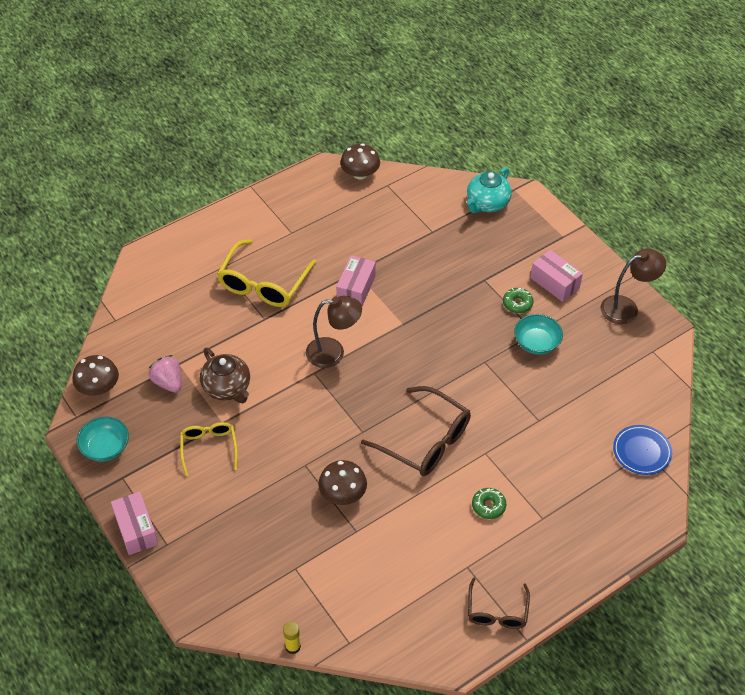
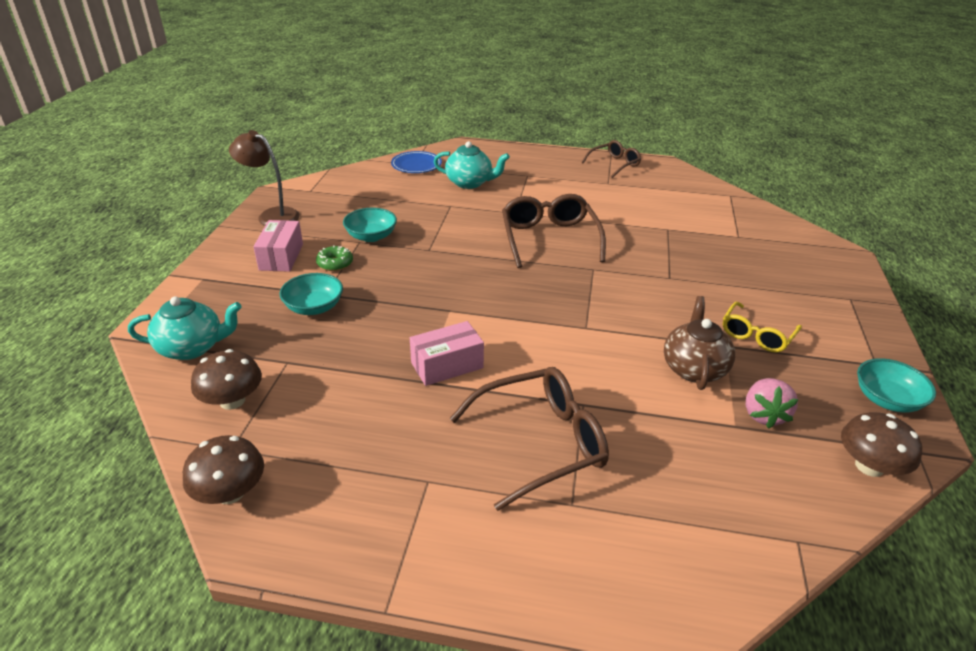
camera: 135 degrees left, 15 degrees down
pink box [111,491,158,555] -> none
yellow glasses [217,239,316,307] -> brown glasses [449,367,609,511]
yellow glue stick [283,622,301,654] -> none
brown lamp [306,296,362,368] -> none
brown mushroom [318,460,367,505] -> brown mushroom moved to [191,349,262,410]
green donut [472,488,506,519] -> none
none -> turquoise bowl [279,273,343,315]
none -> turquoise teapot [434,141,510,189]

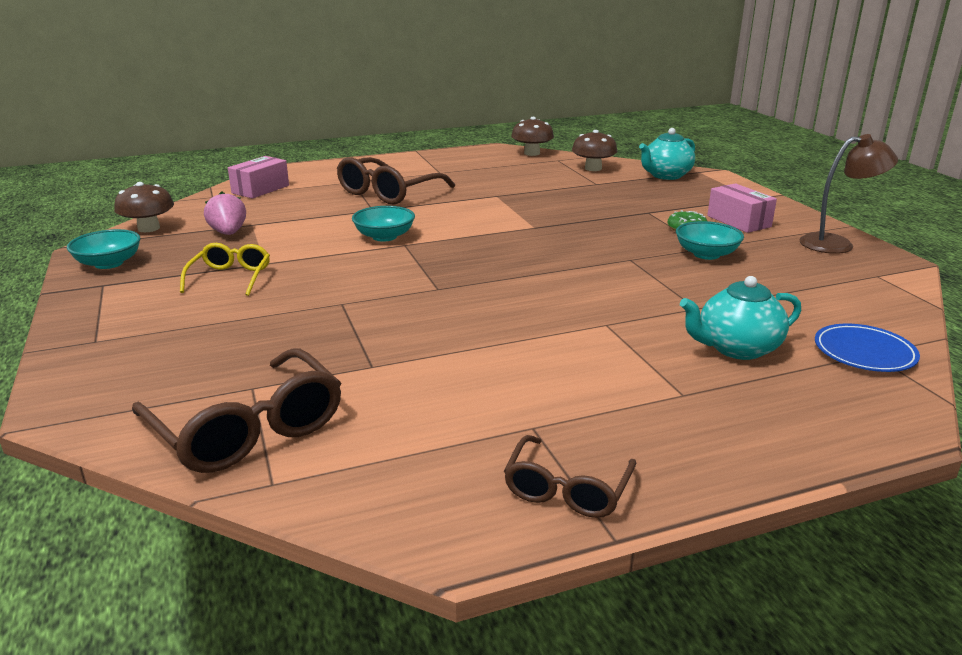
camera: 150 degrees right, 10 degrees down
turquoise bowl [279,273,343,315] -> turquoise bowl moved to [352,206,415,242]
pink box [410,321,484,386] -> pink box moved to [228,156,289,199]
brown glasses [502,194,606,268] -> brown glasses moved to [132,348,341,473]
brown teapot [664,296,735,390] -> none

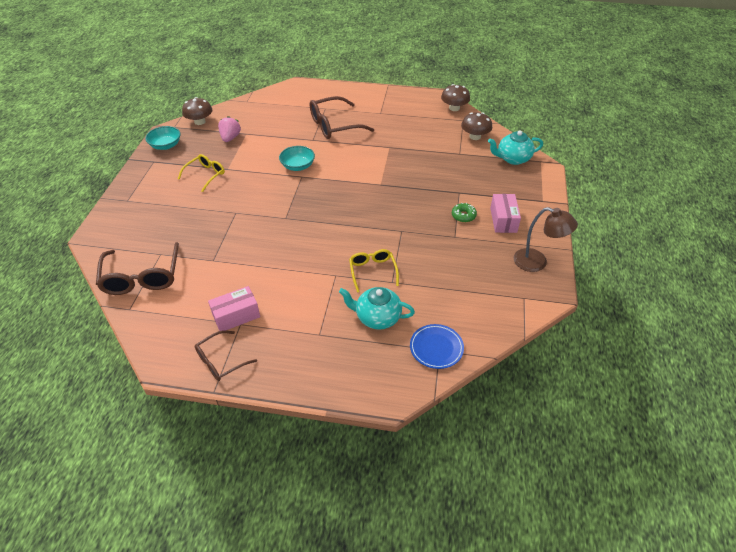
camera: 30 degrees right, 20 degrees up
pink box [228,156,289,199] -> pink box moved to [208,286,260,331]
turquoise bowl [676,221,744,260] -> none
none -> yellow glasses [349,249,399,293]

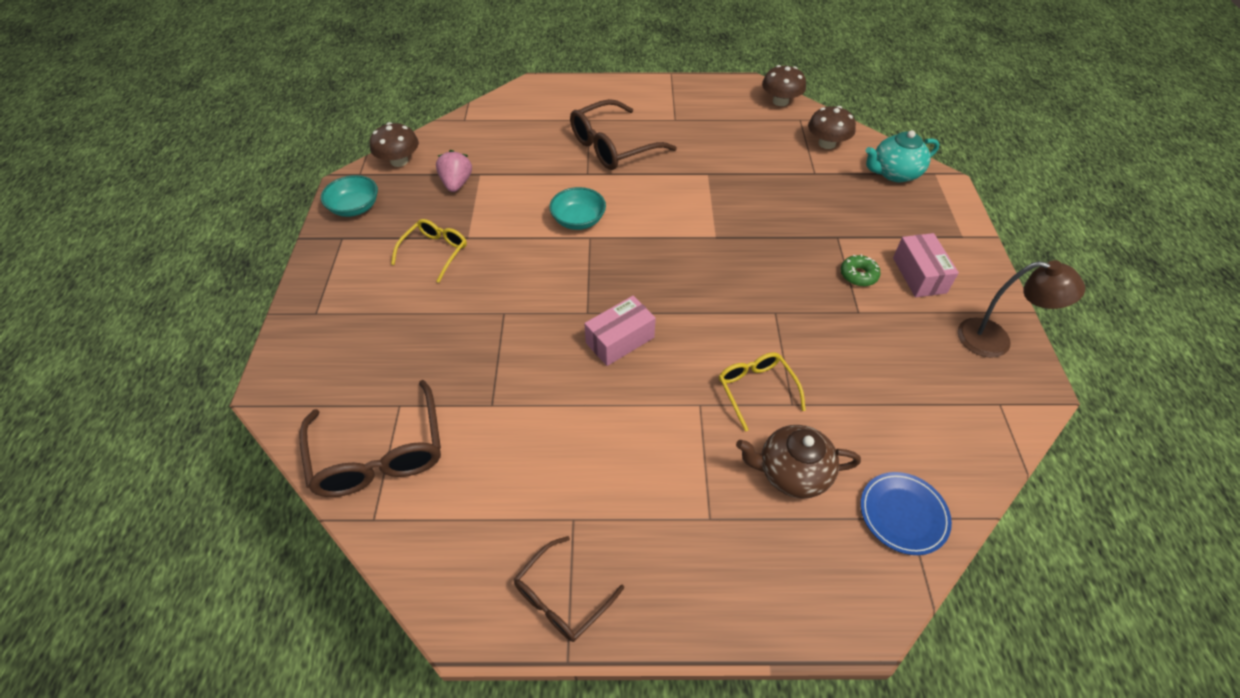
camera: 10 degrees left, 5 degrees up
pink box [208,286,260,331] -> pink box moved to [584,296,656,366]
turquoise teapot [339,287,415,330] -> brown teapot [736,425,861,498]

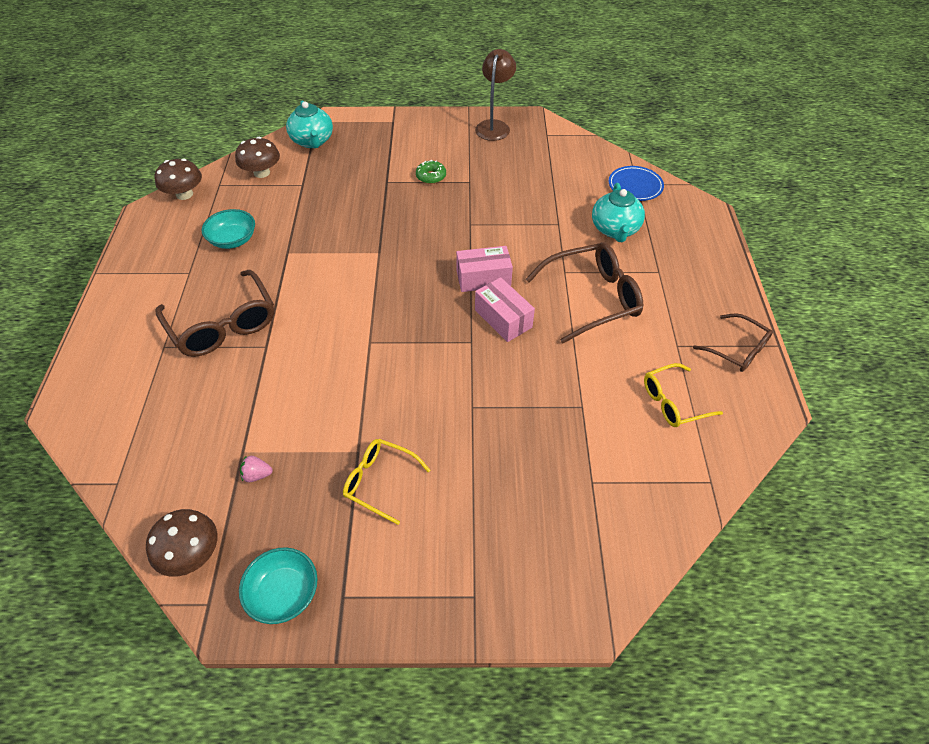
camera: 90 degrees left, 0 degrees up
brown glasses [300,380,441,497] -> brown glasses moved to [526,243,643,344]
pink strawberry [436,150,472,192] -> pink strawberry [240,455,273,482], size x0.59
turquoise bowl [549,187,606,230] -> turquoise bowl moved to [202,209,255,249]
yellow glasses [719,352,806,432] -> yellow glasses moved to [644,363,723,427]
brown teapot [736,425,861,498] -> turquoise teapot [592,183,645,242]
pink box [893,233,959,297] -> pink box moved to [456,246,513,292]

